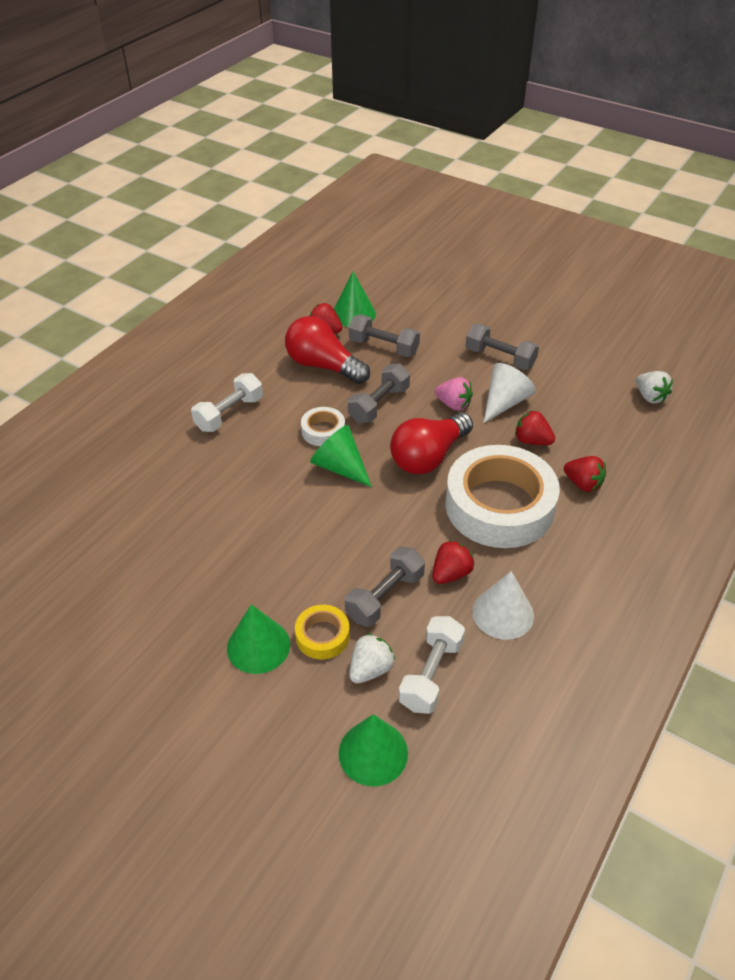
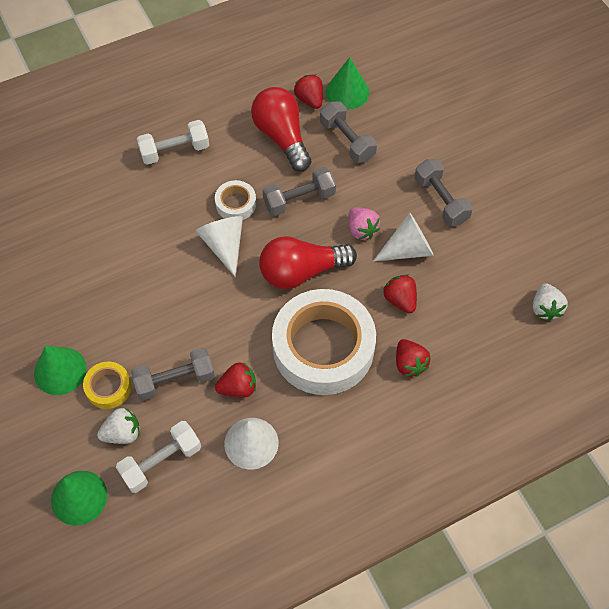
camera: 30 degrees right, 15 degrees up
green cone [310,425,372,487] -> white cone [196,216,243,277]

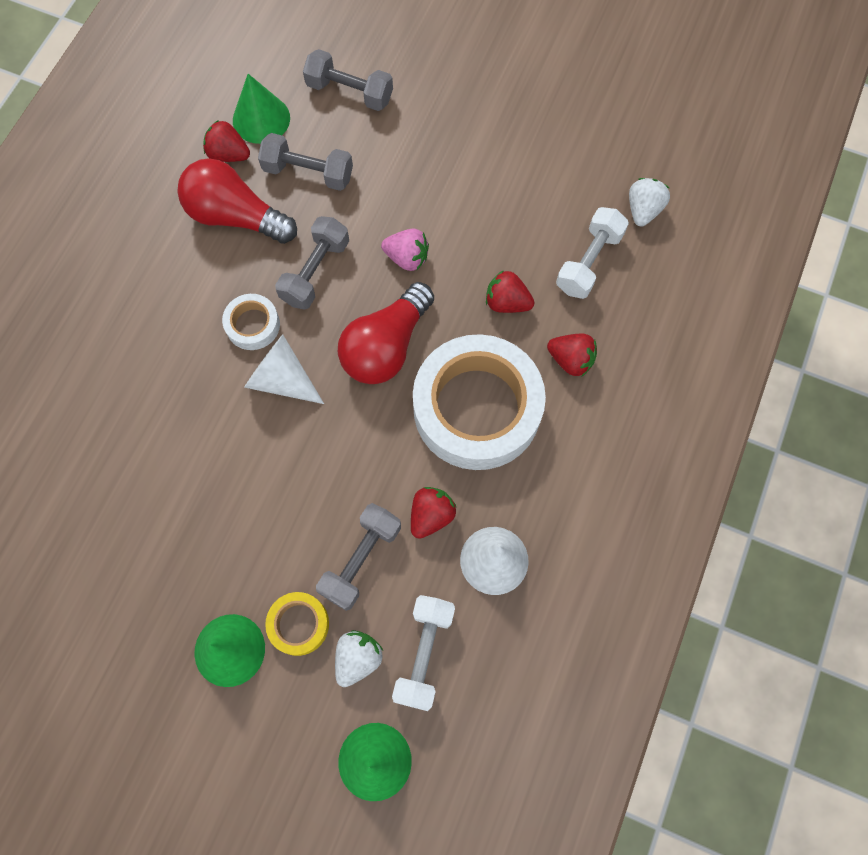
camera: 40 degrees left, 10 degrees up
white dumbbell [137,120,209,165] -> white dumbbell moved to [556,207,629,299]
white cone [373,213,434,261] -> none
grey dumbbell [415,159,473,226] -> grey dumbbell moved to [303,49,393,111]
white strawberry [533,283,568,321] -> white strawberry turned 120 degrees counterclockwise [629,178,670,226]

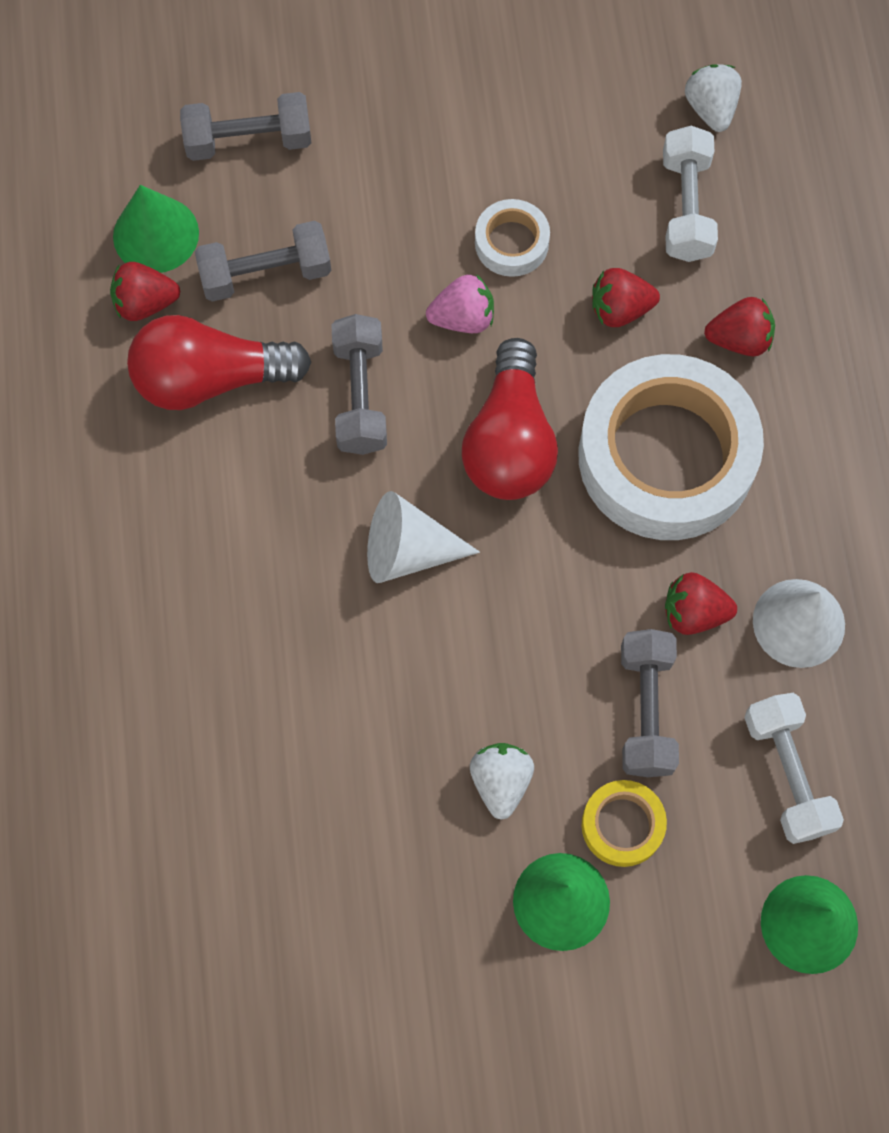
camera: 30 degrees left, 0 degrees up
white tape [222,294,280,350] -> white tape moved to [475,199,550,277]
white strawberry [335,630,383,687] -> white strawberry moved to [470,743,534,820]
red strawberry [411,487,457,539] -> red strawberry turned 90 degrees counterclockwise [665,572,737,635]

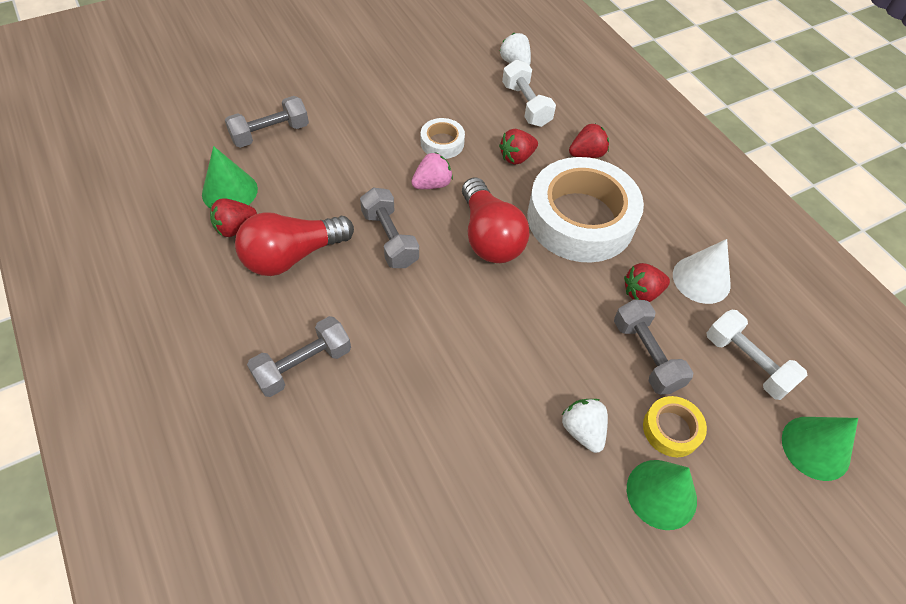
camera: 25 degrees left, 15 degrees down
grey dumbbell [195,221,331,302] -> grey dumbbell moved to [247,316,351,397]
white cone [367,491,480,583] -> none

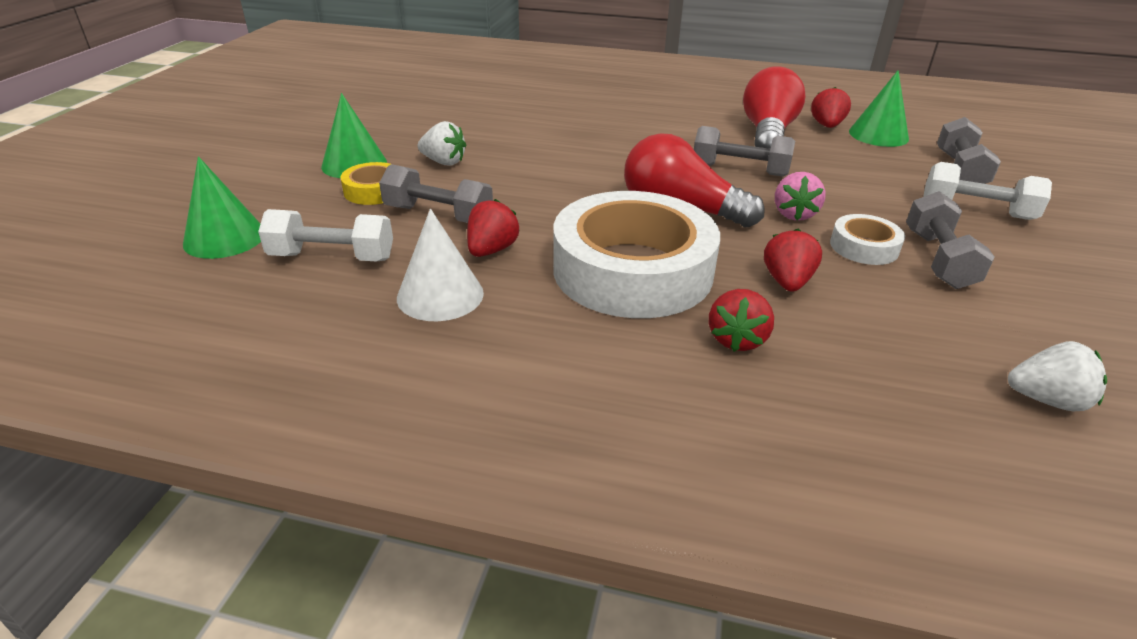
camera: 135 degrees right, 20 degrees down
grey dumbbell [247,316,351,397] -> grey dumbbell moved to [906,191,995,289]
white dumbbell [502,60,556,127] -> white dumbbell moved to [923,162,1052,220]

